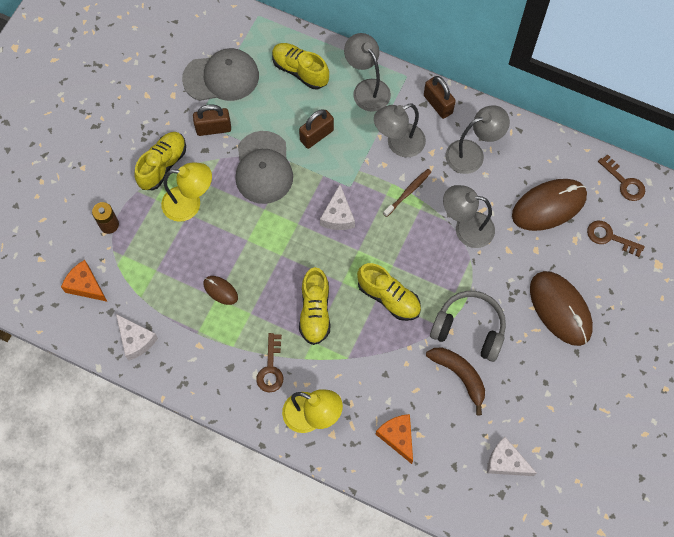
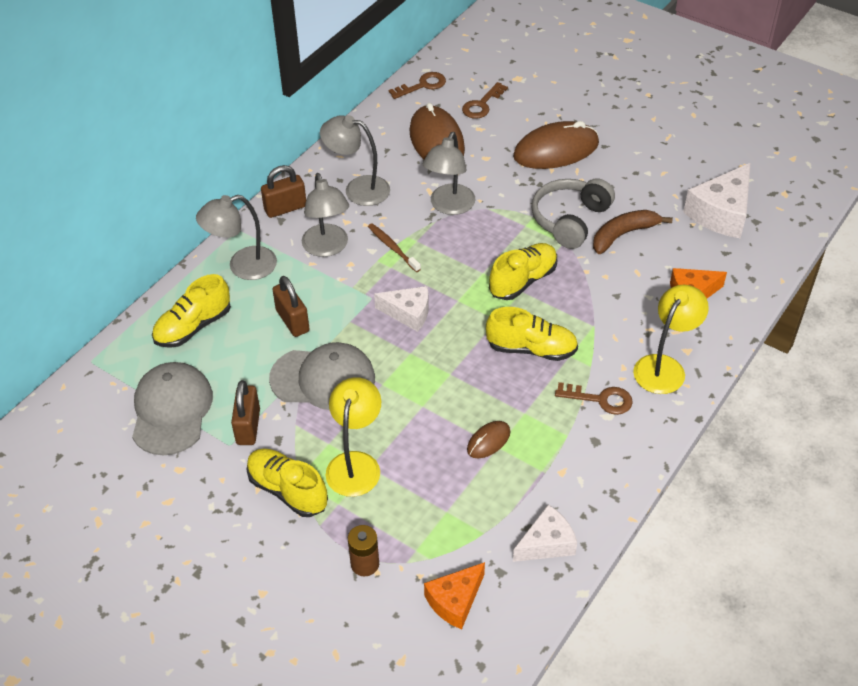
camera: 80 degrees left, 20 degrees down
grey lamp [446,105,510,174] -> grey lamp turned 60 degrees counterclockwise [320,115,390,206]
white cheese [487,437,537,476] -> white cheese [683,163,750,238], size x1.56

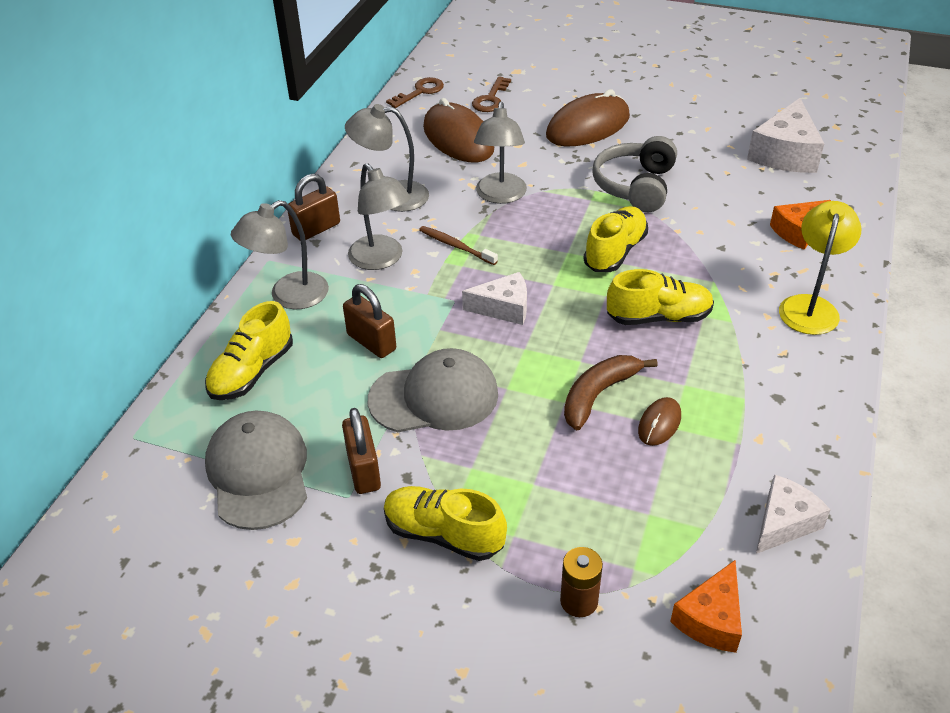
camera: 15 degrees left, 5 degrees down
yellow lamp [326,377,381,497] -> none
brown key [555,382,633,415] -> none
brown banana [593,210,673,254] -> brown banana moved to [564,355,658,430]

